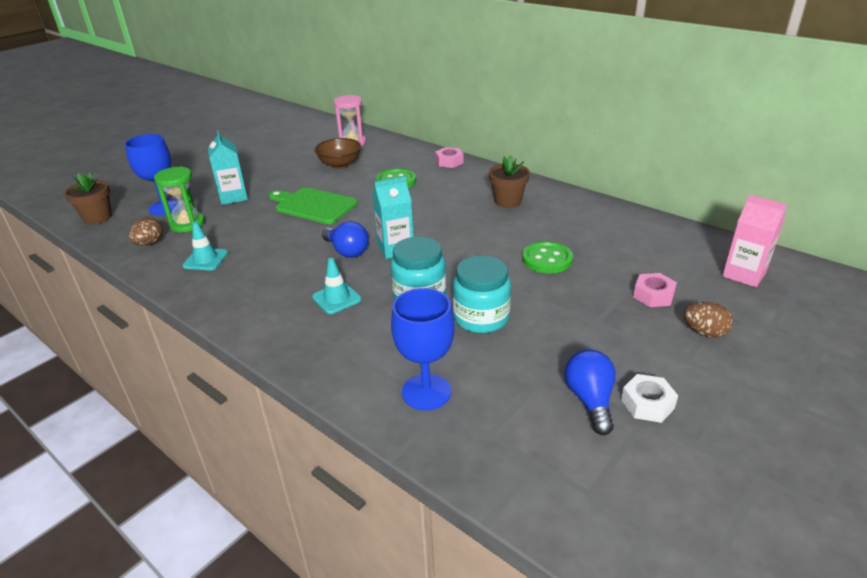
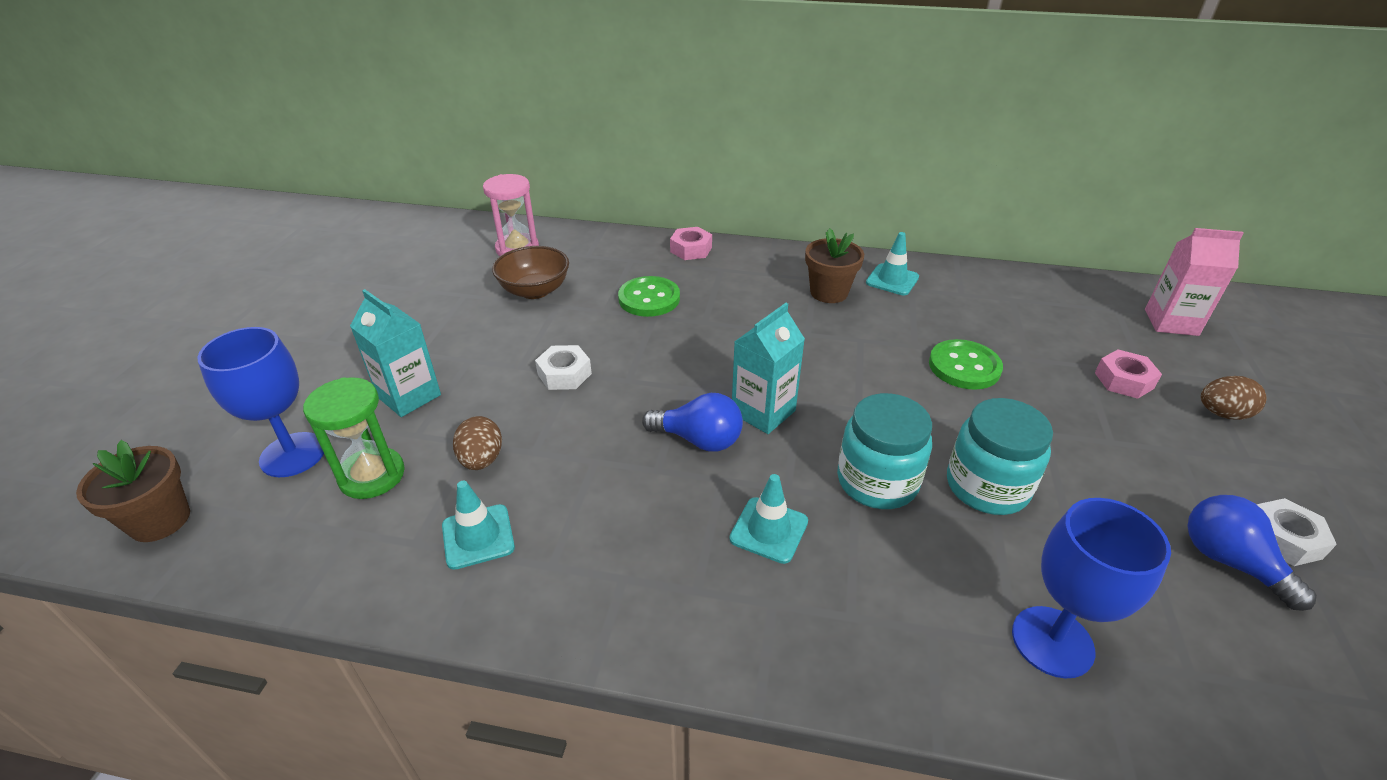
camera: 30 degrees left, 5 degrees up
brown egg [129,218,163,246] -> brown egg moved to [453,416,502,470]
green cutting board [269,187,357,224] -> white nut [535,345,592,390]
none -> turquoise traffic cone [866,232,919,295]

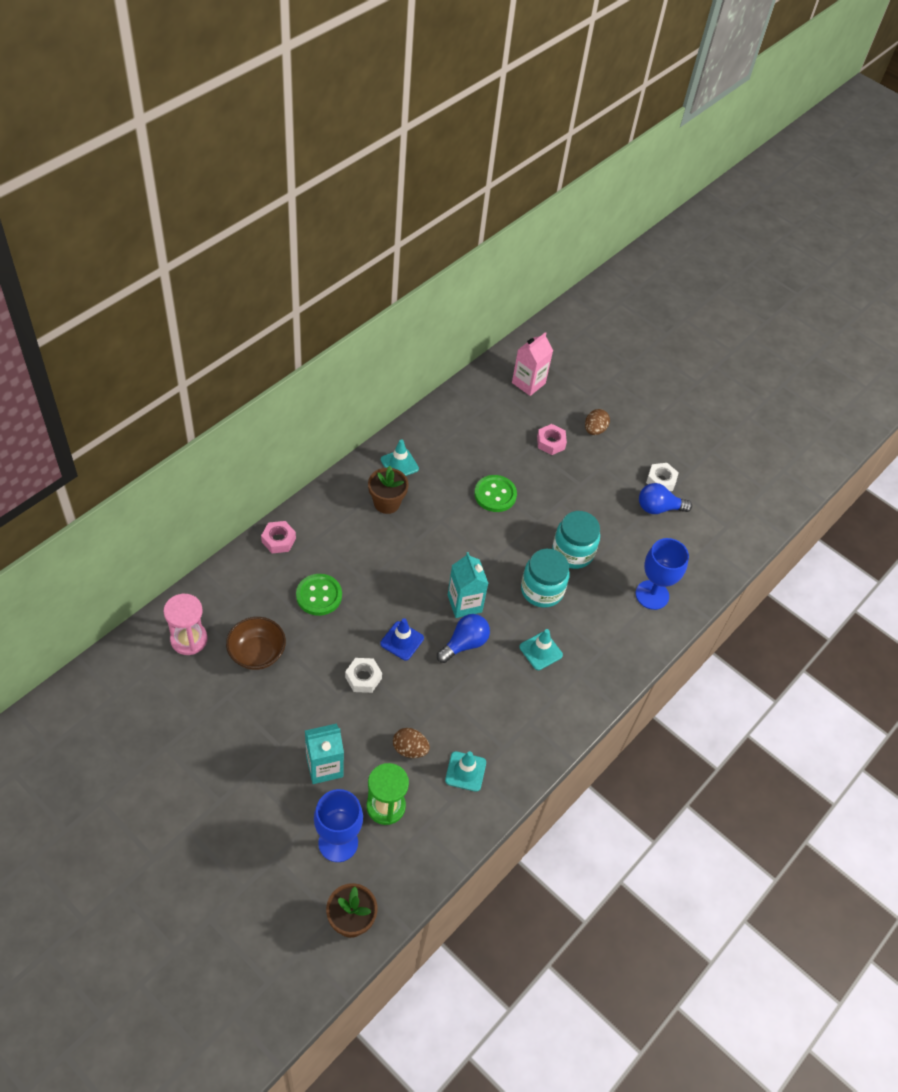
camera: 65 degrees left, 15 degrees up
none -> blue traffic cone [380,618,424,660]

